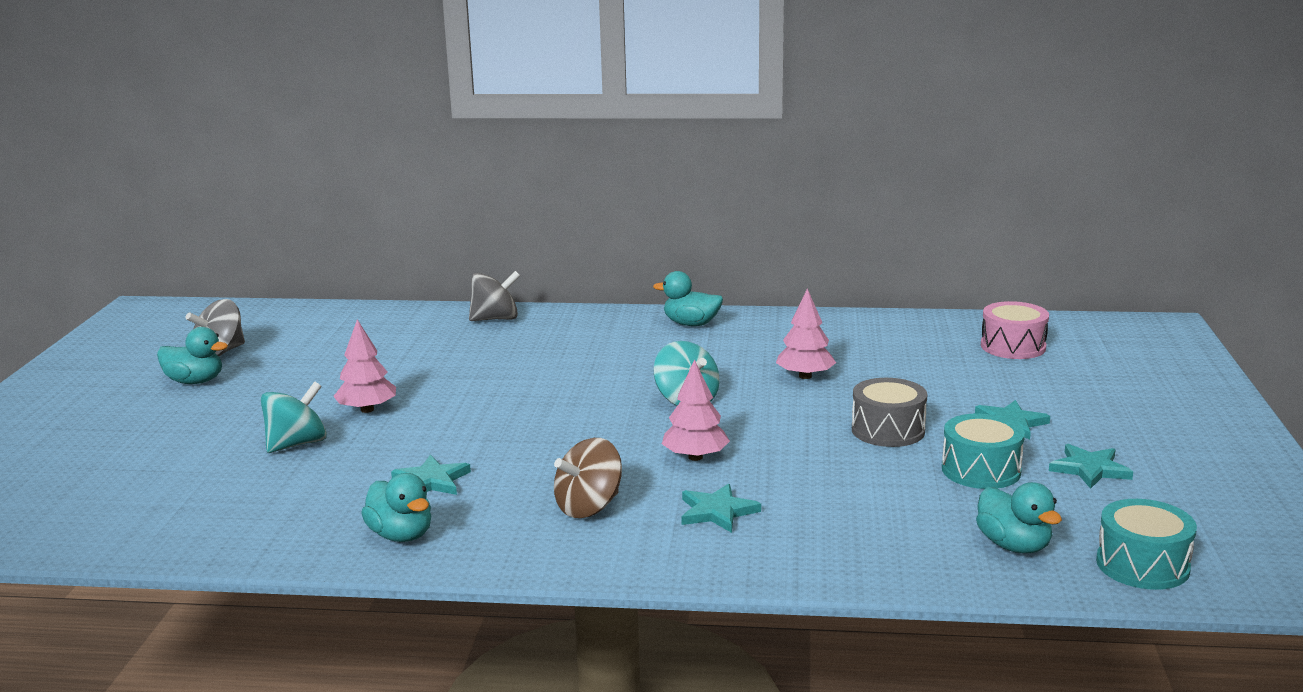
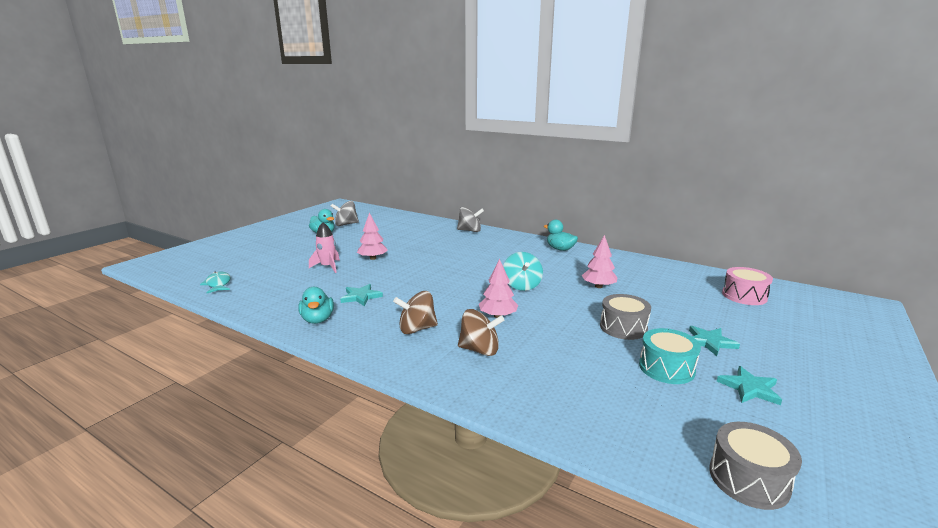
camera: 25 degrees right, 0 degrees up
turquoise spinning top [261,381,327,453] -> pink rocket [309,222,340,273]
turquoise star [682,484,761,533] -> brown spinning top [458,309,504,356]
turquoise duck [976,482,1062,553] -> none
turquoise drum [1096,499,1197,590] -> grey drum [709,422,802,510]
none -> turquoise fish [200,272,231,293]

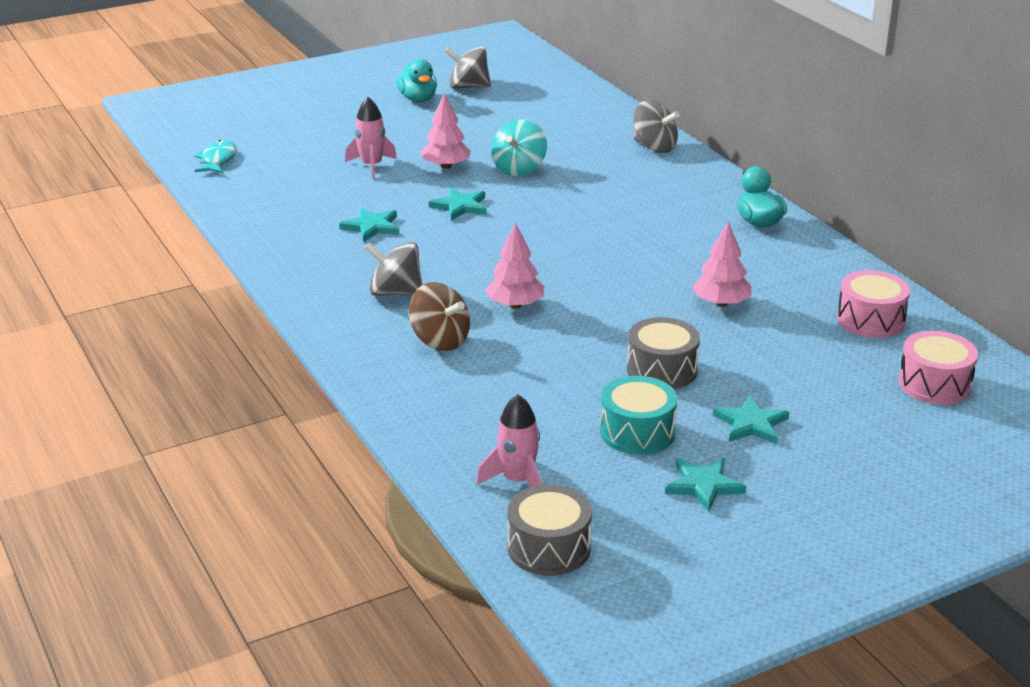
camera: 30 degrees right, 10 degrees up
turquoise duck [298,287,334,324] -> none
brown spinning top [393,291,438,334] -> grey spinning top [364,242,423,296]
turquoise spinning top [503,252,543,291] -> turquoise spinning top moved to [491,119,547,176]
none -> turquoise star [429,187,487,221]
none -> pink rocket [476,394,542,487]
none -> pink drum [837,270,910,338]

